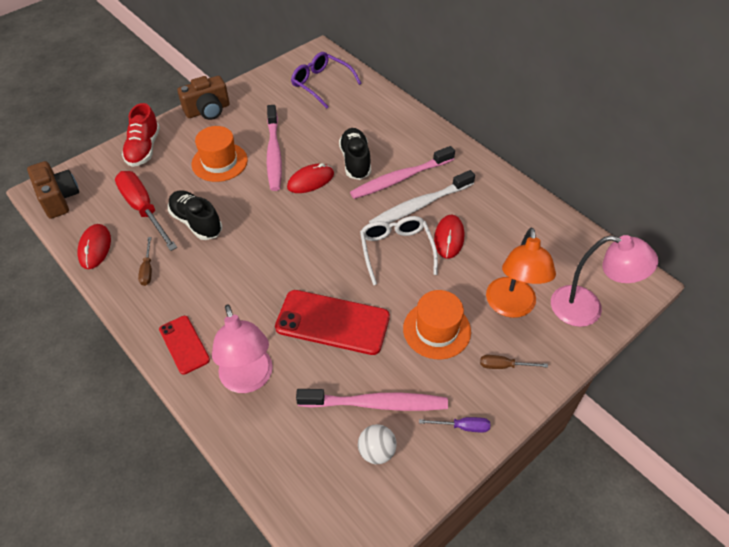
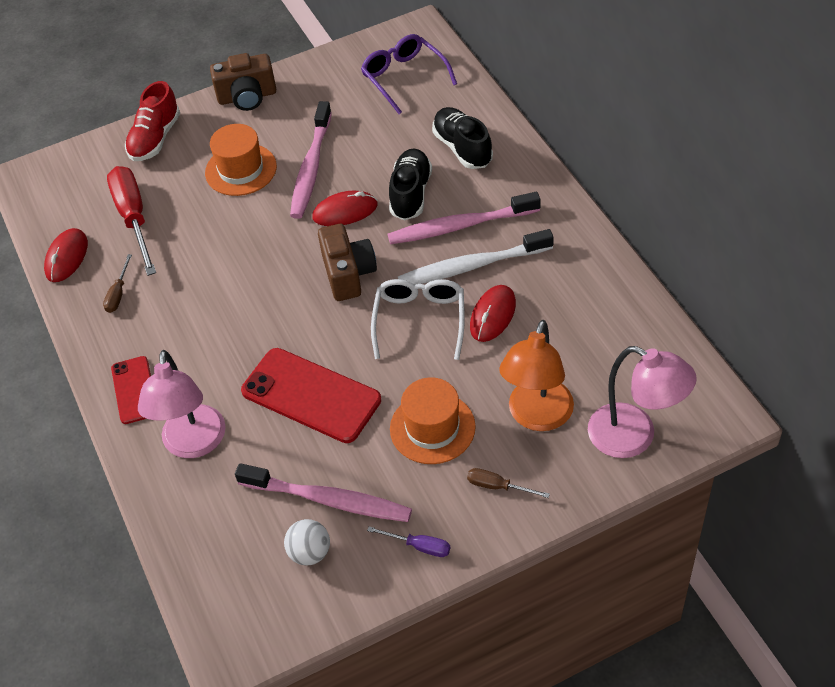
camera: 20 degrees right, 0 degrees up
brown camera [27,161,79,219] -> brown camera moved to [318,224,377,301]
black shoe [168,190,222,240] -> black shoe moved to [432,107,493,169]

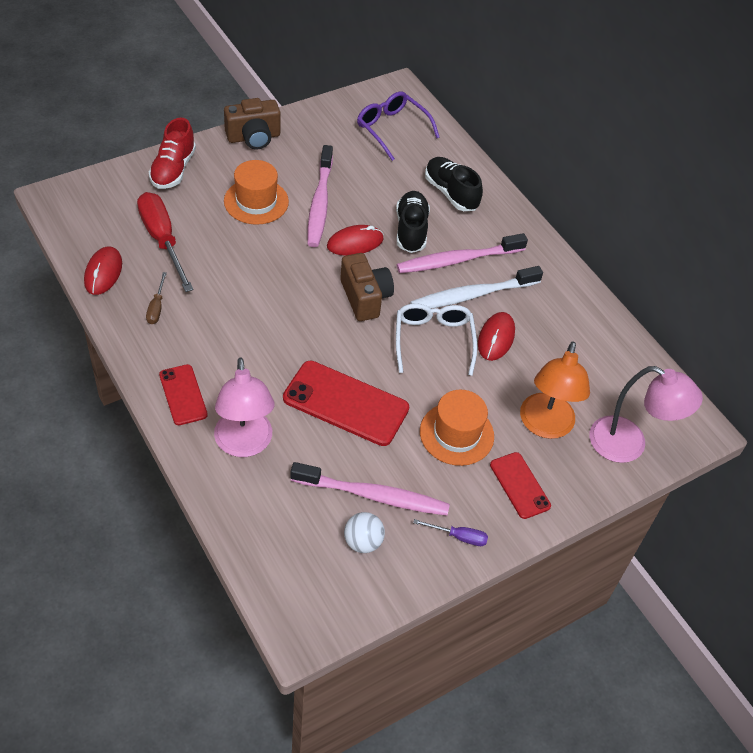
camera: 15 degrees left, 0 degrees up
brown screwdriver [467,468,550,498] -> red phone [490,452,551,519]

